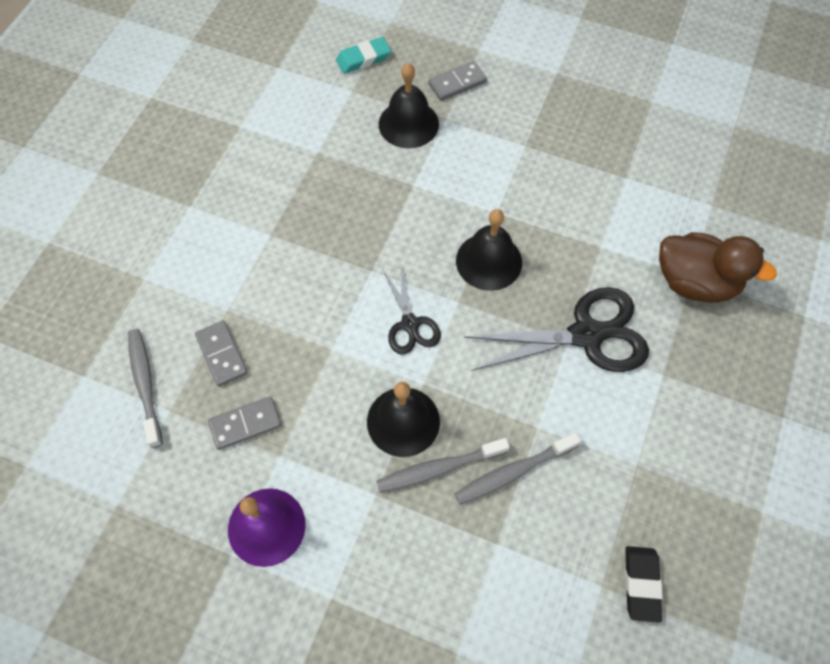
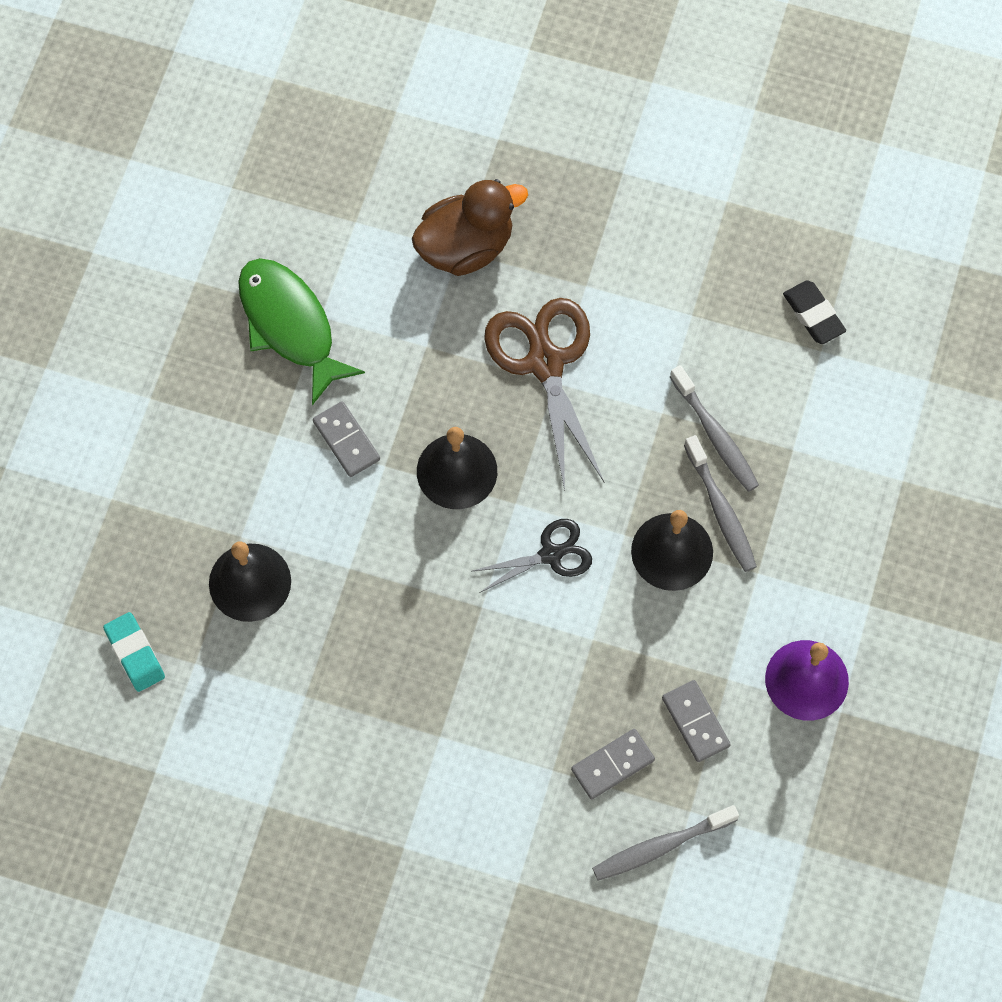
camera: 95 degrees left, 5 degrees up
grey domino [428,61,487,101] -> grey domino moved to [313,401,380,477]
black scissors [464,287,649,372] -> brown scissors [484,298,604,491]
black eraser [625,546,663,623] -> black eraser turned 60 degrees clockwise [783,280,846,344]
brown duck [659,232,777,303] -> brown duck turned 45 degrees clockwise [412,179,528,276]
none -> green fish [238,258,365,405]

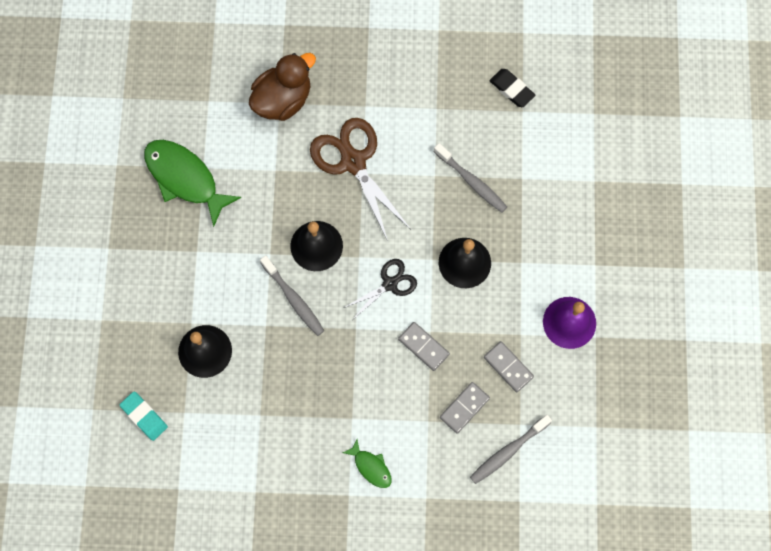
camera: 15 degrees left, 5 degrees up
grey domino [313,401,380,477] -> grey domino moved to [398,322,450,371]
grey toothbrush [684,435,757,572] -> grey toothbrush moved to [260,256,324,336]
none -> green fish [343,439,392,488]

